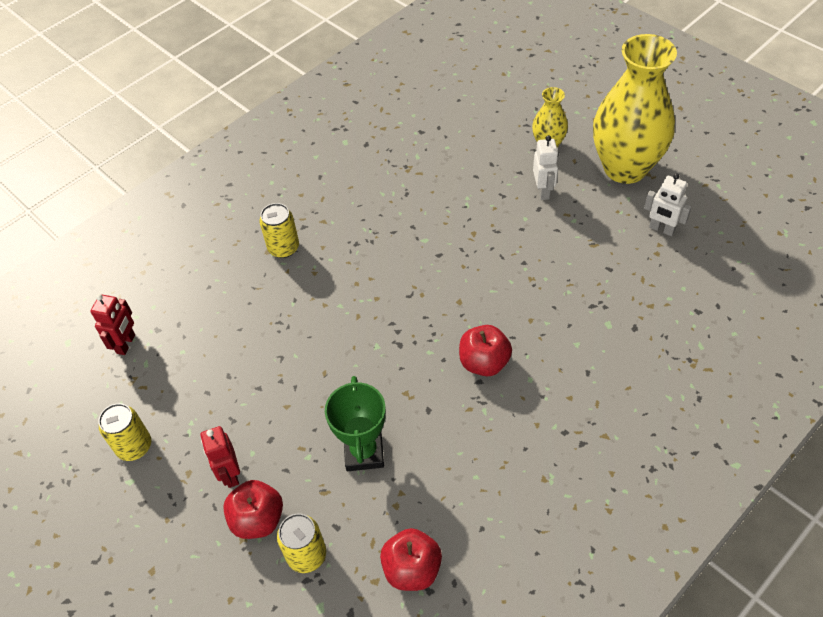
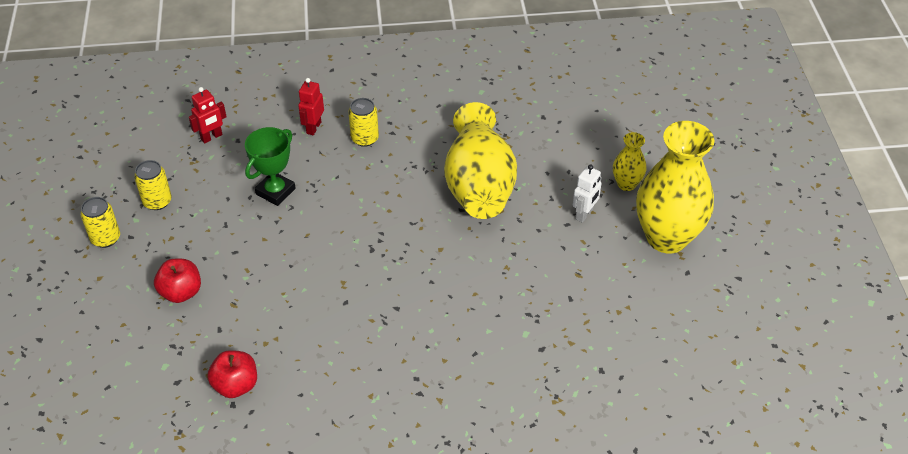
camera: 35 degrees right, 5 degrees down
red robot [200,426,240,488] -> red robot moved to [298,78,324,135]
yellow can [277,514,326,573] -> yellow can moved to [80,197,120,248]
green trophy [325,376,386,471] -> green trophy moved to [245,127,296,206]
red apple [459,325,512,376] -> none
white robot [644,173,692,236] -> none
none -> yellow vase [444,102,517,219]

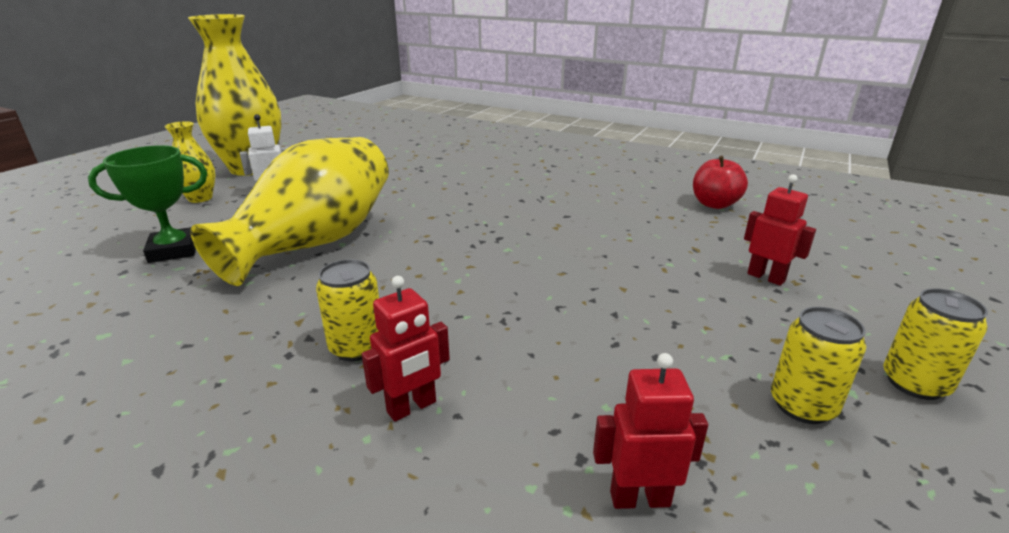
camera: 145 degrees left, 20 degrees down
red apple [154,259,201,303] -> red robot [744,174,816,286]
green trophy [245,127,296,206] -> green trophy moved to [88,145,207,263]

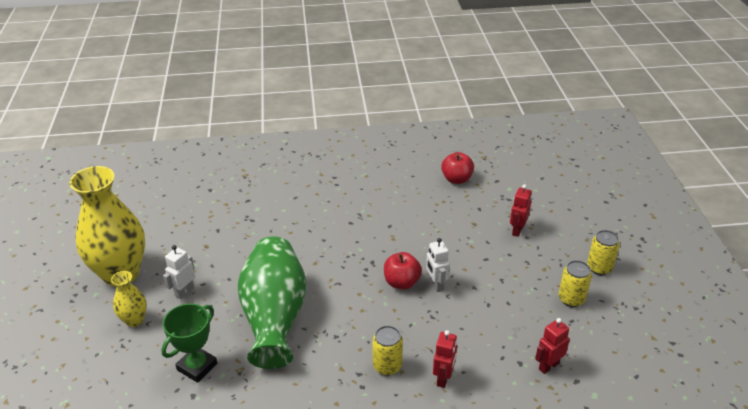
camera: 35 degrees left, 10 degrees up
yellow vase [190,137,389,286] -> green vase [237,236,307,369]
red robot [744,174,816,286] -> red robot turned 75 degrees counterclockwise [510,184,532,237]
none -> red apple [384,252,422,289]
none -> white robot [426,238,450,292]

